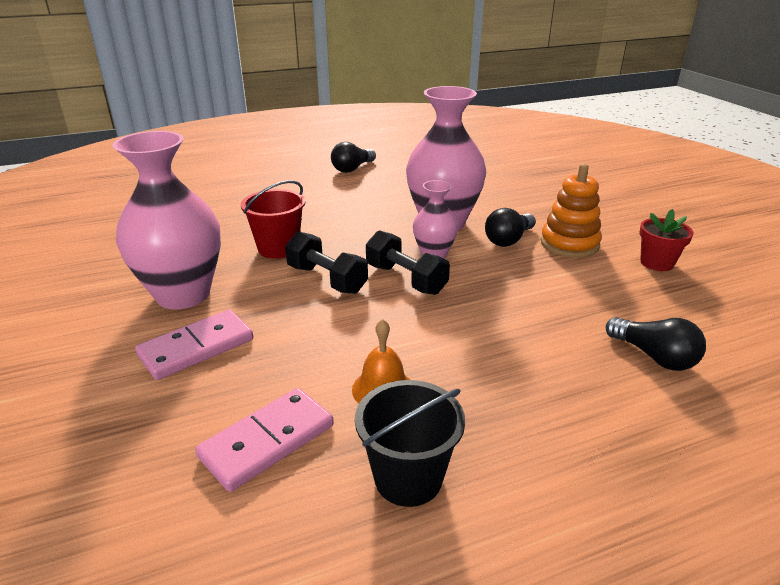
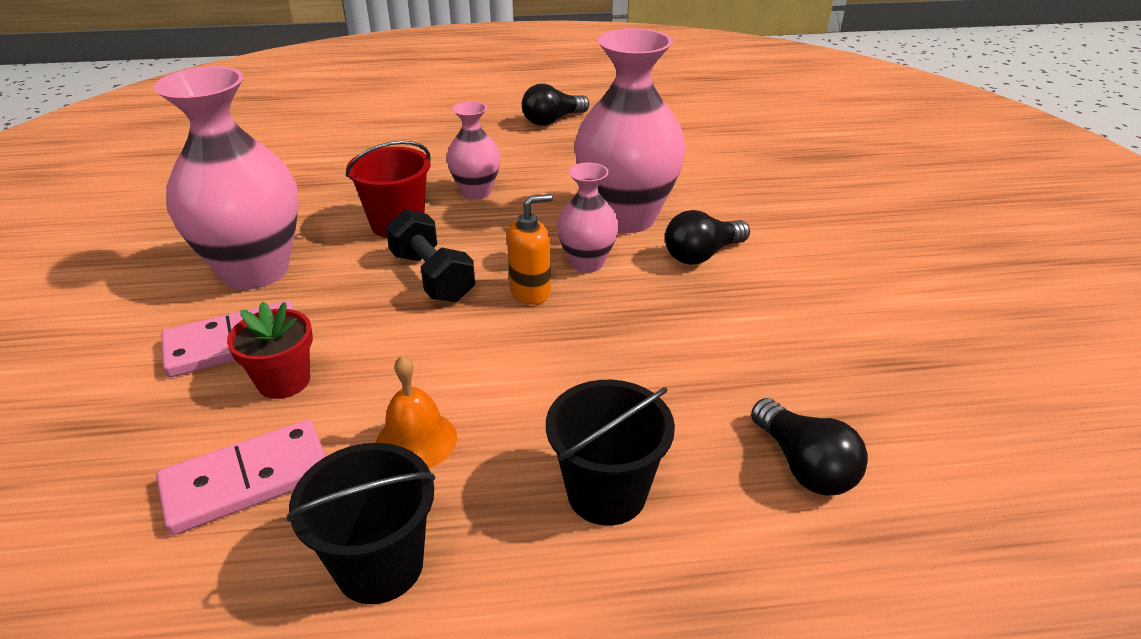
camera: 15 degrees right, 5 degrees up
black dumbbell [366,230,450,295] -> orange soap dispenser [507,194,553,305]
orange stacking toy [540,164,602,258] -> none
red flower pot [639,209,694,271] -> red flower pot moved to [227,302,313,399]
none -> pink vase [446,101,501,199]
none -> black bucket [546,380,675,526]

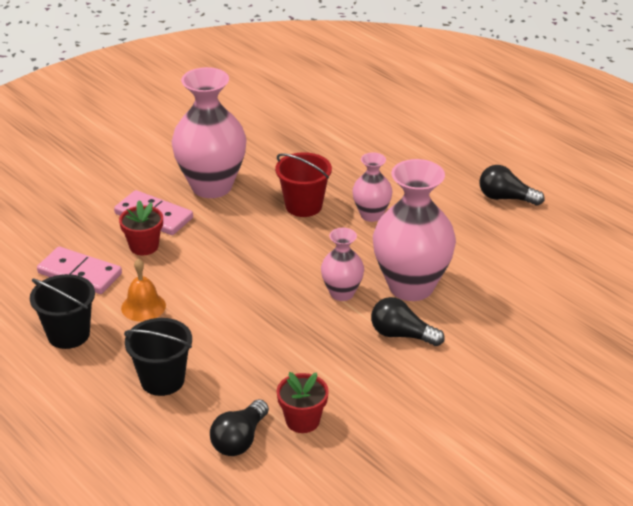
camera: 55 degrees right, 0 degrees up
black dumbbell [385,209,475,302] -> none
orange soap dispenser [507,194,553,305] -> none
none -> red flower pot [277,372,329,433]

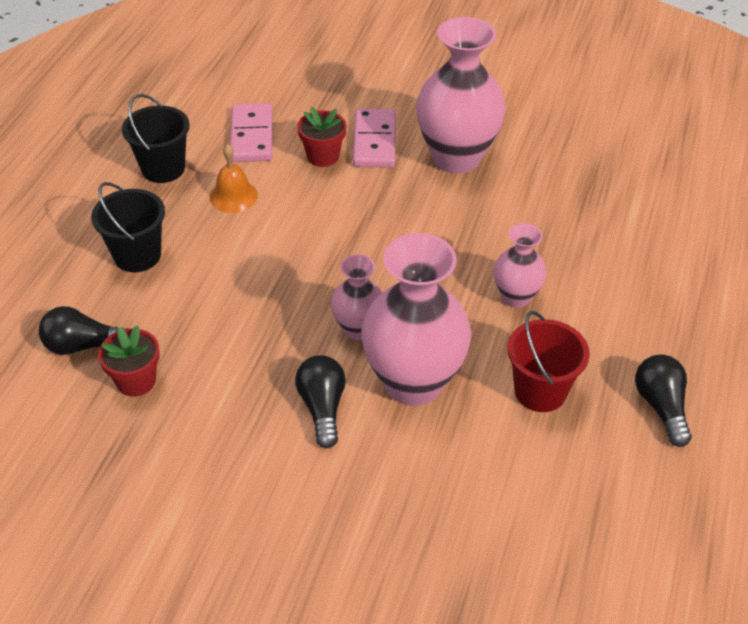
camera: 60 degrees right, 10 degrees up
red bucket [275,152,332,217] -> red bucket moved to [507,311,589,412]

